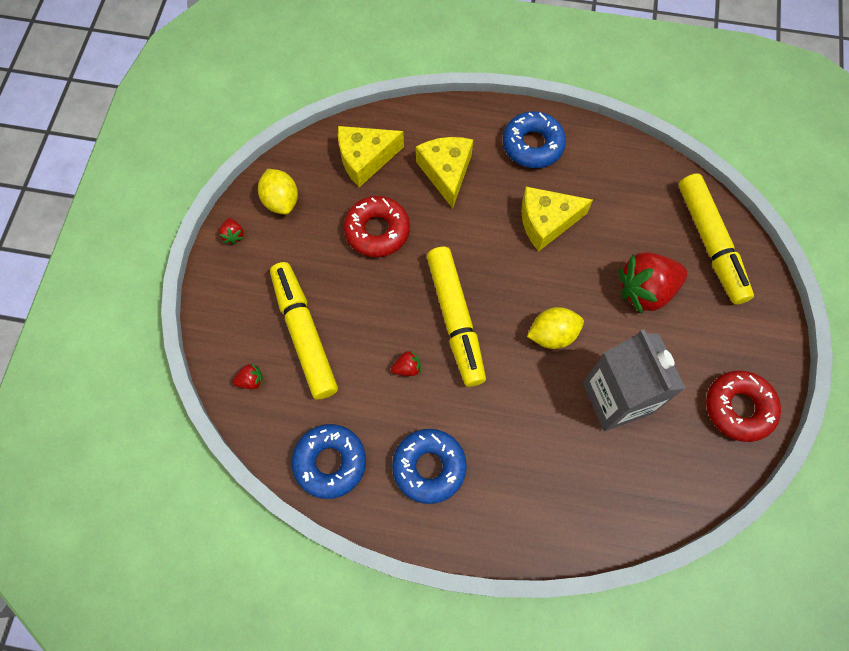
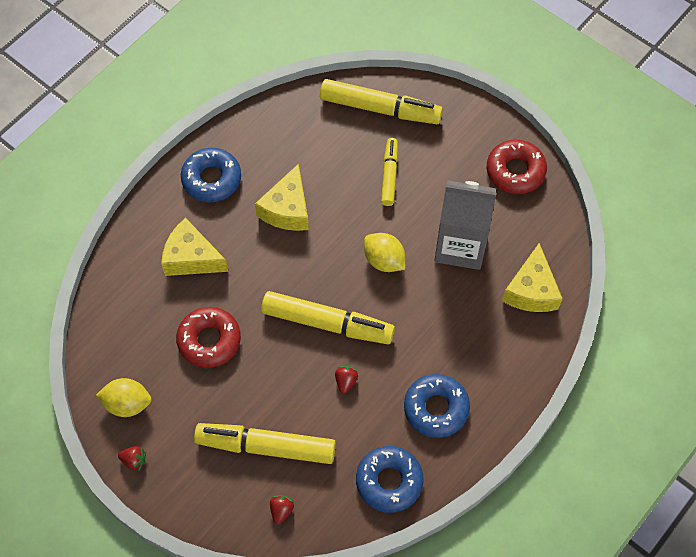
camera: 60 degrees left, 5 degrees down
yellow cheese [338,126,404,187] -> yellow cheese moved to [502,243,563,312]
yellow lemon [527,307,584,349] -> yellow lemon turned 60 degrees counterclockwise [364,233,405,272]
red strawberry [618,252,687,314] -> yellow marker [381,138,398,206]

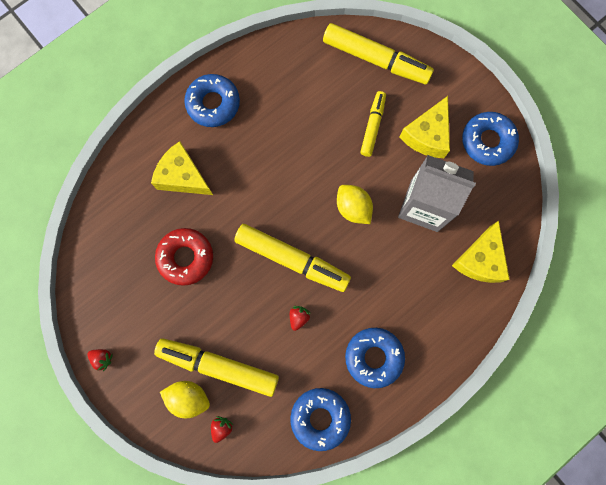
camera: 10 degrees right, 15 degrees up
yellow lemon [96,378,151,417] -> yellow lemon moved to [160,381,210,418]
yellow cheese [255,164,309,231] -> yellow cheese moved to [399,96,450,158]
red donut [487,140,547,194] -> blue donut [462,112,519,166]

